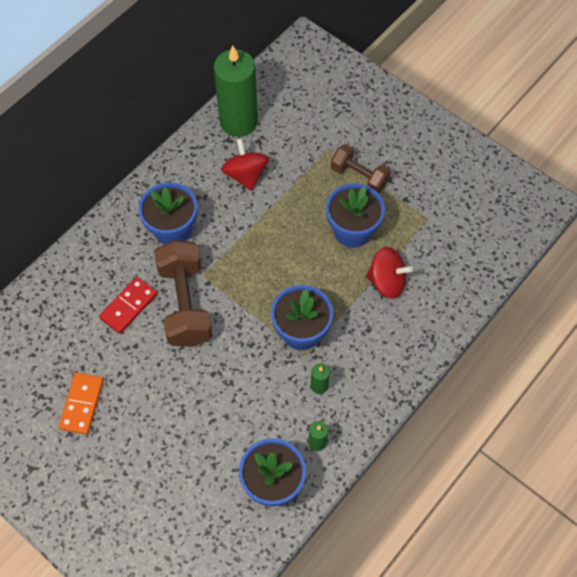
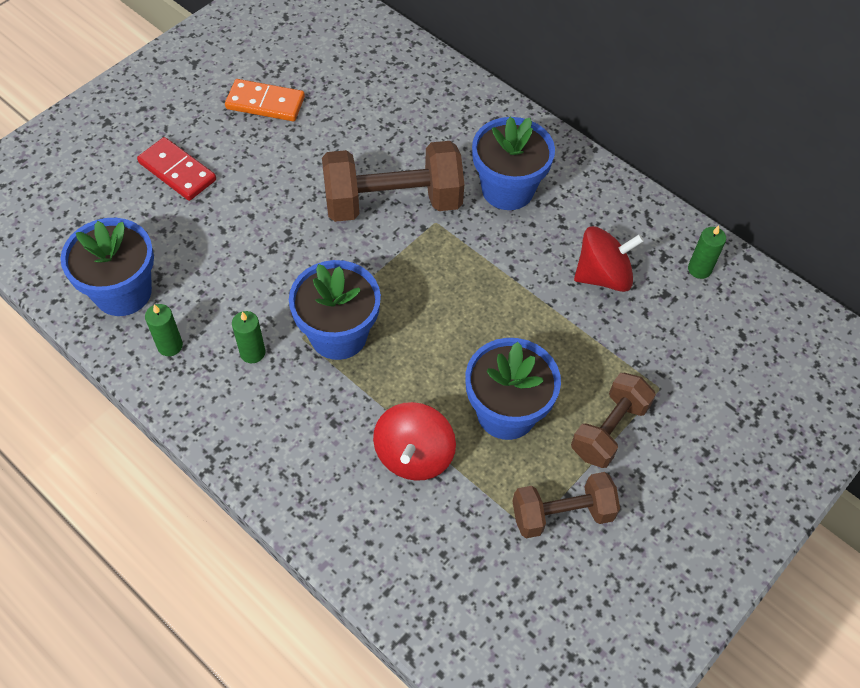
camera: 90 degrees right, 5 degrees down
red domino [99,277,158,334] -> red domino moved to [137,137,216,201]
green candle [214,46,258,137] -> green candle [688,226,726,279], size x0.41
none -> brown dumbbell [513,472,620,538]

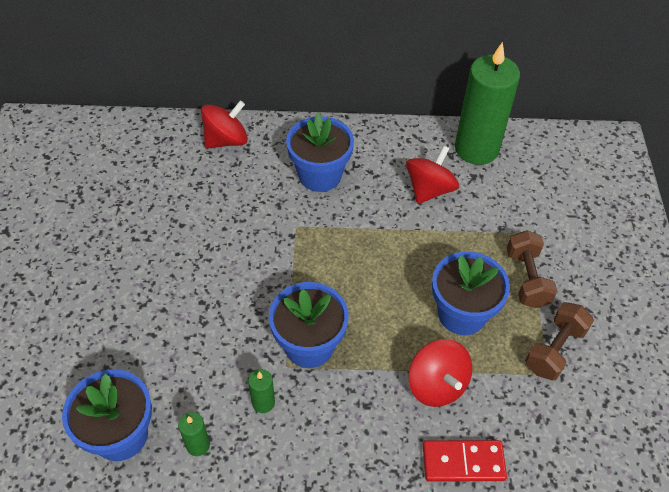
camera: 40 degrees left, 5 degrees down
red domino [137,137,216,201] -> red domino moved to [423,440,507,482]
orange domino [225,79,305,121] -> none
brown dumbbell [322,141,464,222] -> none
green candle [688,226,726,279] -> green candle [455,42,520,165], size x2.46
none -> red spinning top [201,101,248,149]

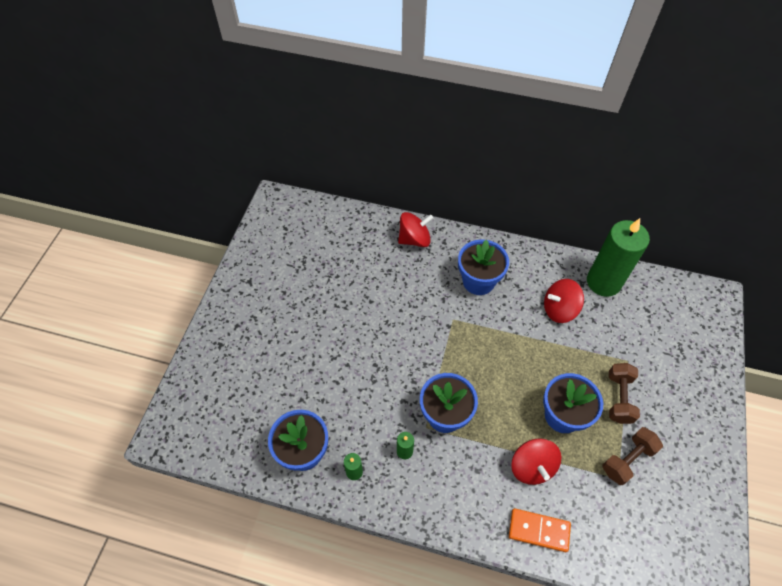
camera: 15 degrees right, 5 degrees up
red spinning top [406,146,459,204] -> red spinning top turned 150 degrees counterclockwise [544,279,584,323]
red domino [423,440,507,482] -> orange domino [509,508,571,552]

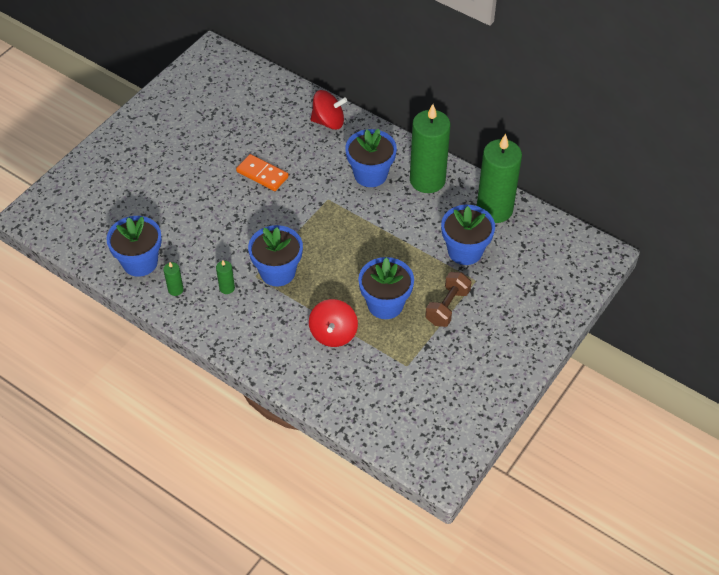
camera: 20 degrees right, 5 degrees down
orange domino [509,508,571,552] -> orange domino moved to [236,154,289,191]
red spinning top [544,279,584,323] -> none
brown dumbbell [602,427,663,485] -> none
none -> green candle [410,104,451,193]
none -> blue flower pot [441,205,495,265]

